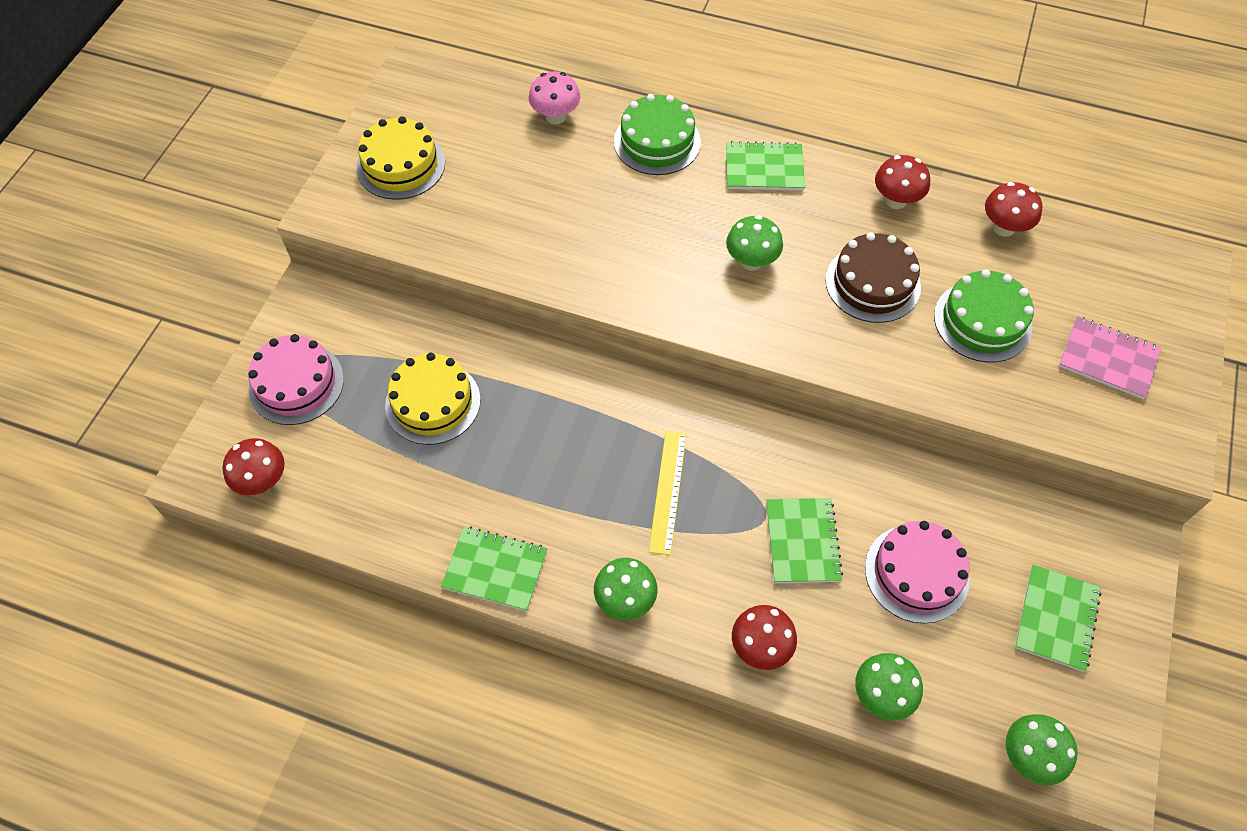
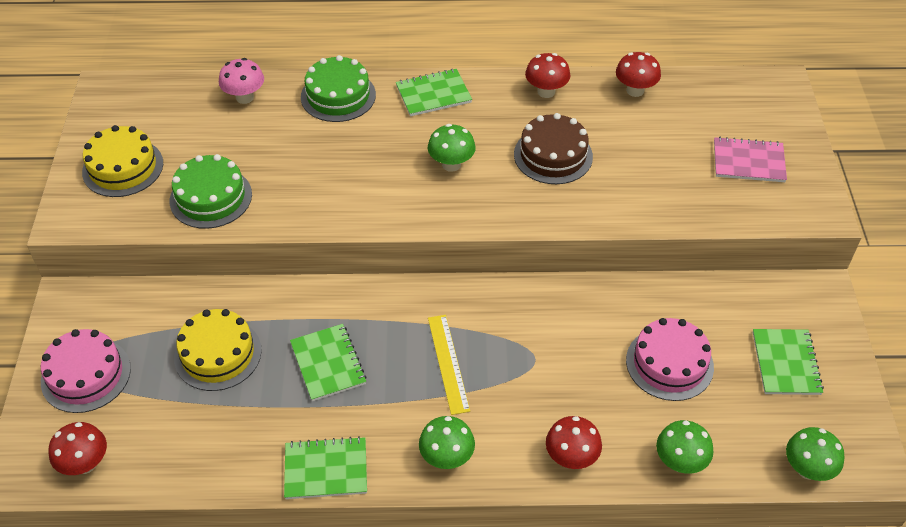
camera: 20 degrees left, 10 degrees down
green notebook [766,498,843,583] -> green notebook moved to [290,324,367,401]
green cake [934,269,1034,362] -> green cake moved to [170,154,252,229]

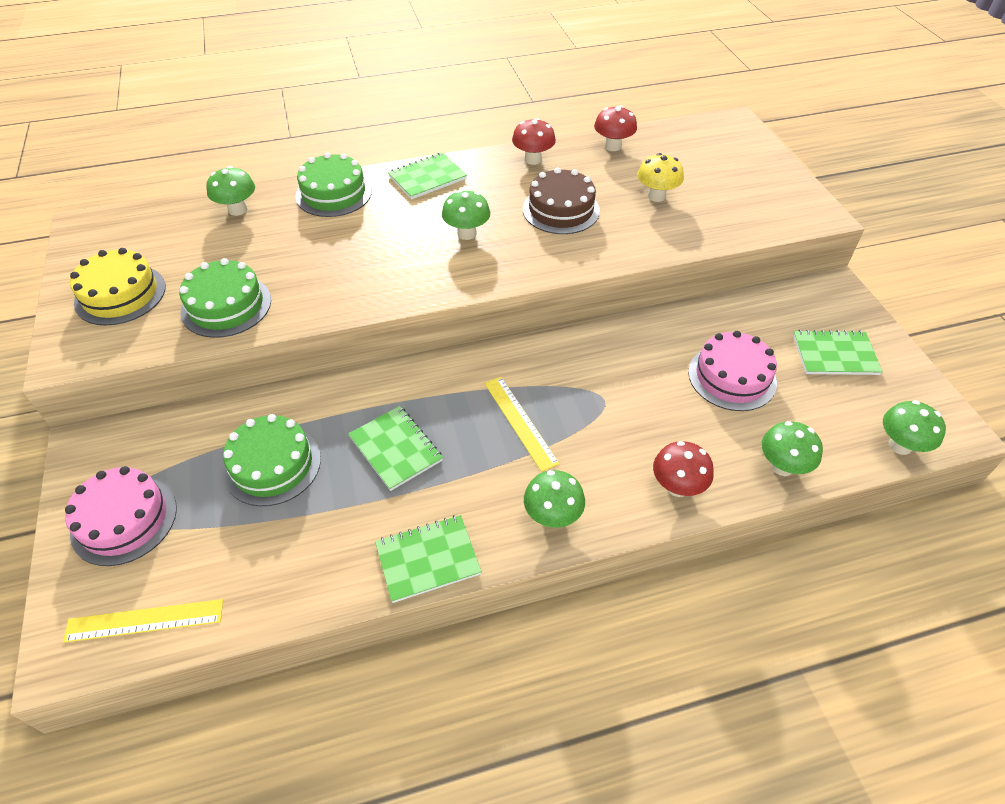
camera: 15 degrees left, 0 degrees up
red mushroom [48,422,107,475] -> yellow ruler [63,599,223,643]
yellow cake [174,309,262,391] -> green cake [223,414,321,506]
pink mushroom [219,58,264,104] -> green mushroom [206,166,255,216]
pink notebook [714,137,787,182] -> none
green notebook [753,329,824,395] -> green notebook turned 75 degrees counterclockwise [793,330,883,375]
none -> yellow mushroom [637,153,684,202]

